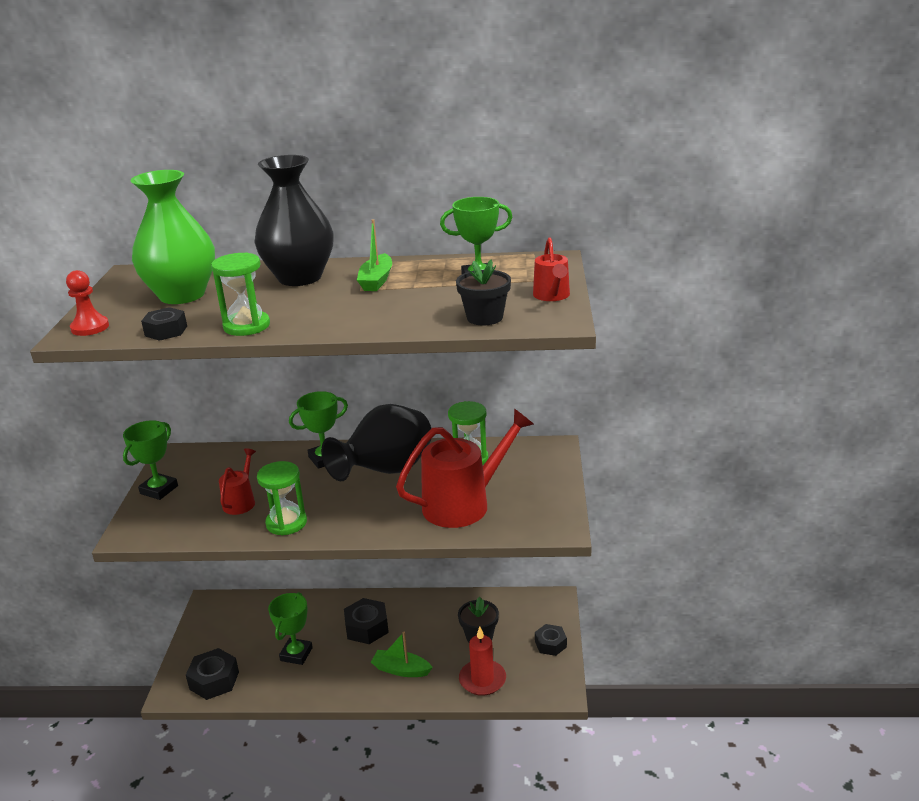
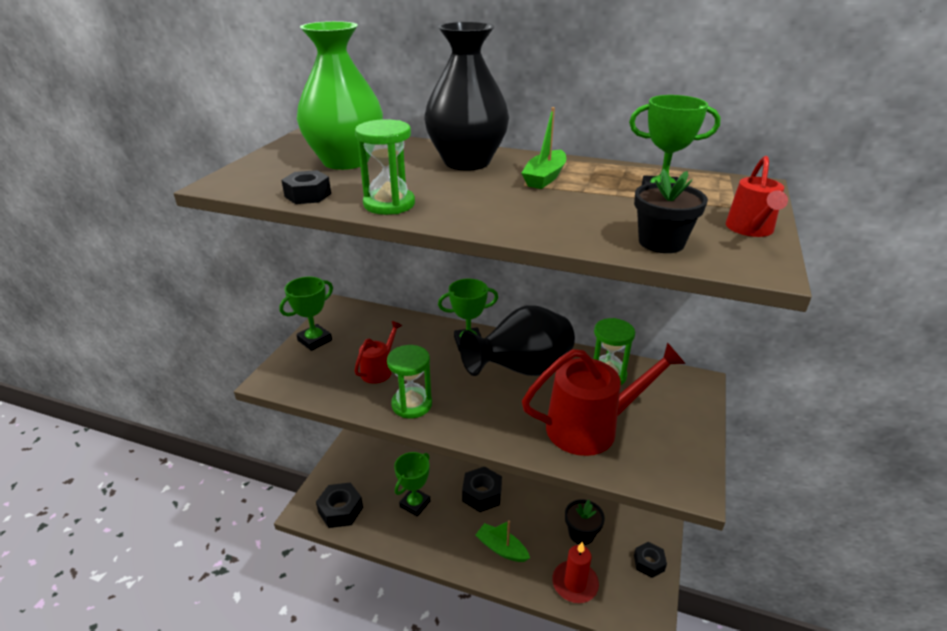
camera: 15 degrees right, 5 degrees up
red pawn [66,270,109,336] -> none

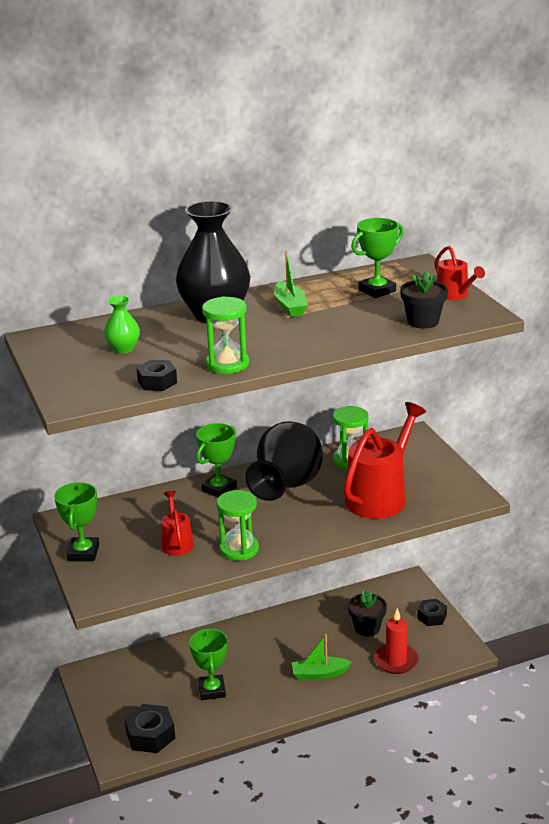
camera: 40 degrees left, 5 degrees down
green vase [297,21,383,170] -> green vase [104,295,140,354], size x0.46
black nut [462,467,502,512] -> none

